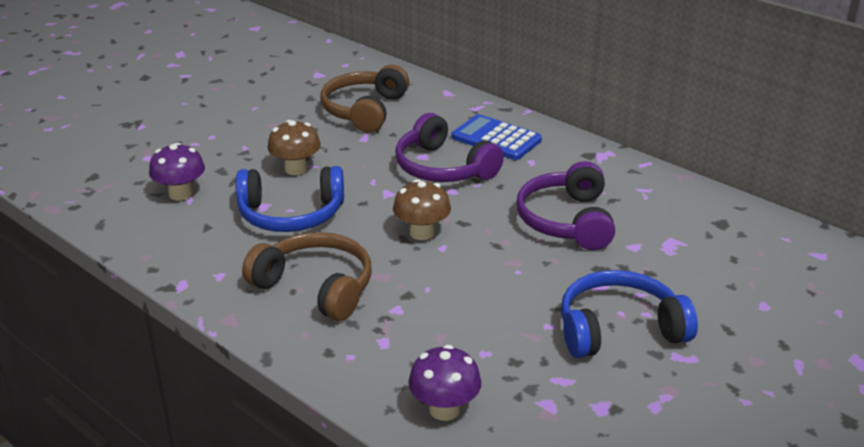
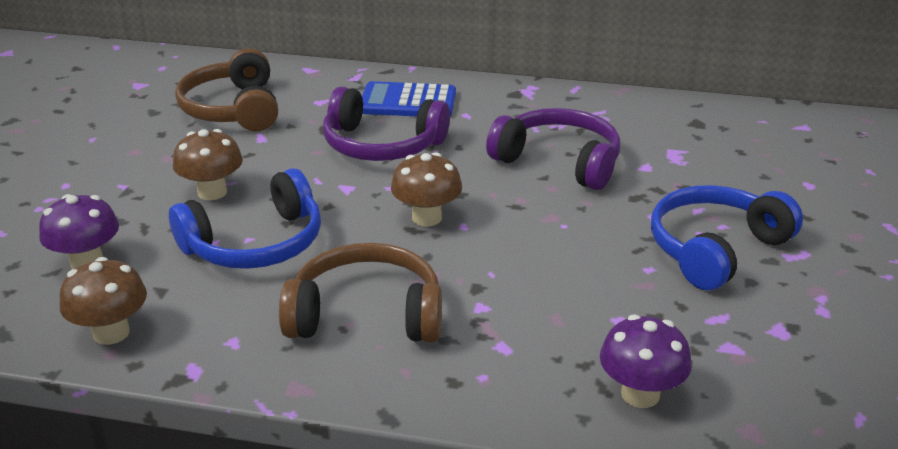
camera: 30 degrees left, 0 degrees up
purple headphones [516,161,615,250] -> purple headphones turned 150 degrees clockwise [486,108,620,190]
none -> brown mushroom [60,257,147,345]

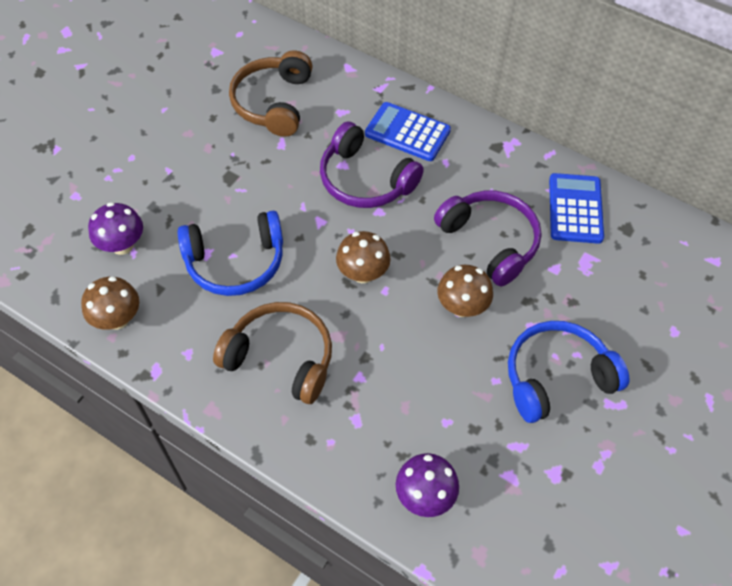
camera: 20 degrees right, 25 degrees up
brown mushroom [173,129,243,200] -> brown mushroom moved to [437,265,493,317]
none -> blue calculator [549,173,604,244]

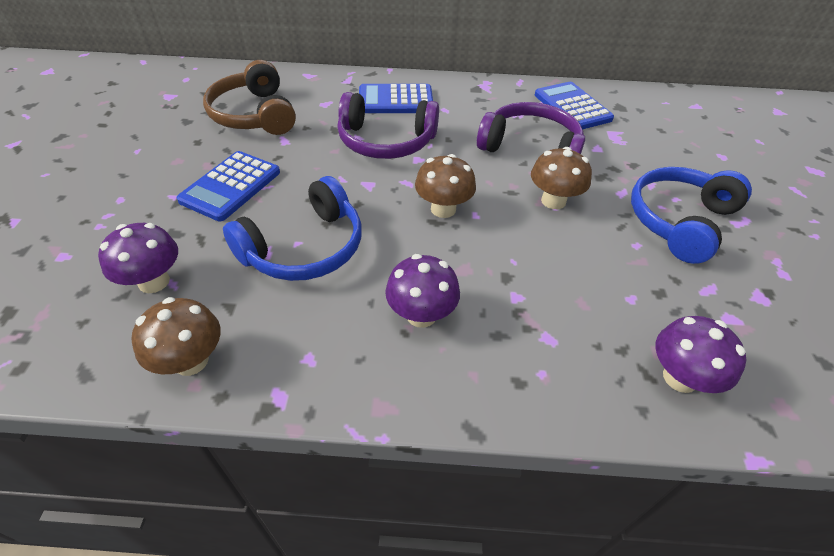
camera: 30 degrees left, 10 degrees down
brown headphones [213,302,332,404] -> purple mushroom [385,254,460,328]
none -> blue calculator [176,151,280,221]

